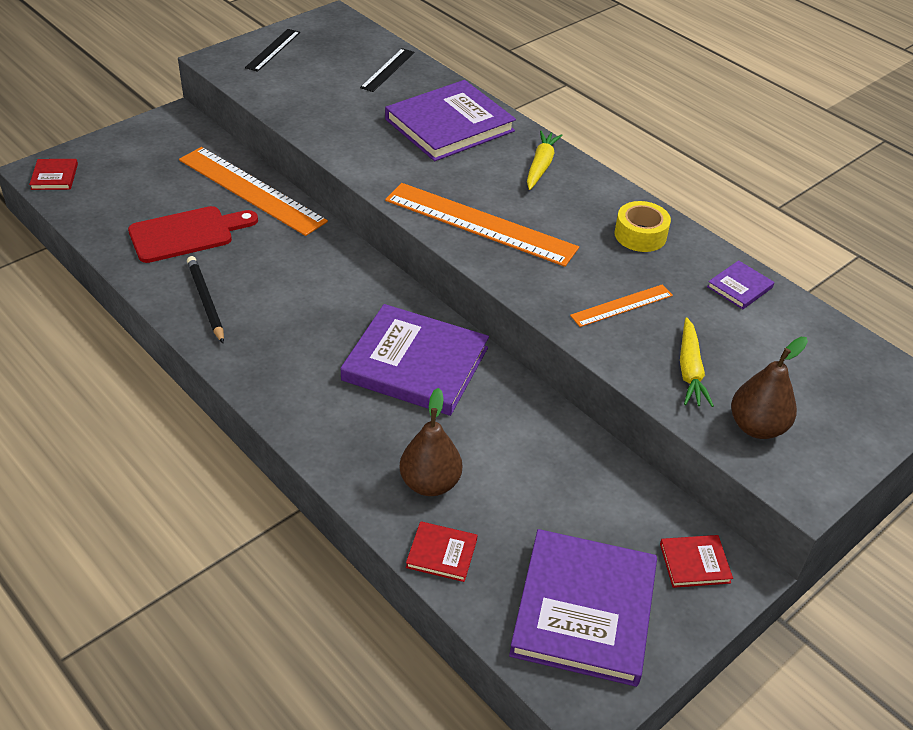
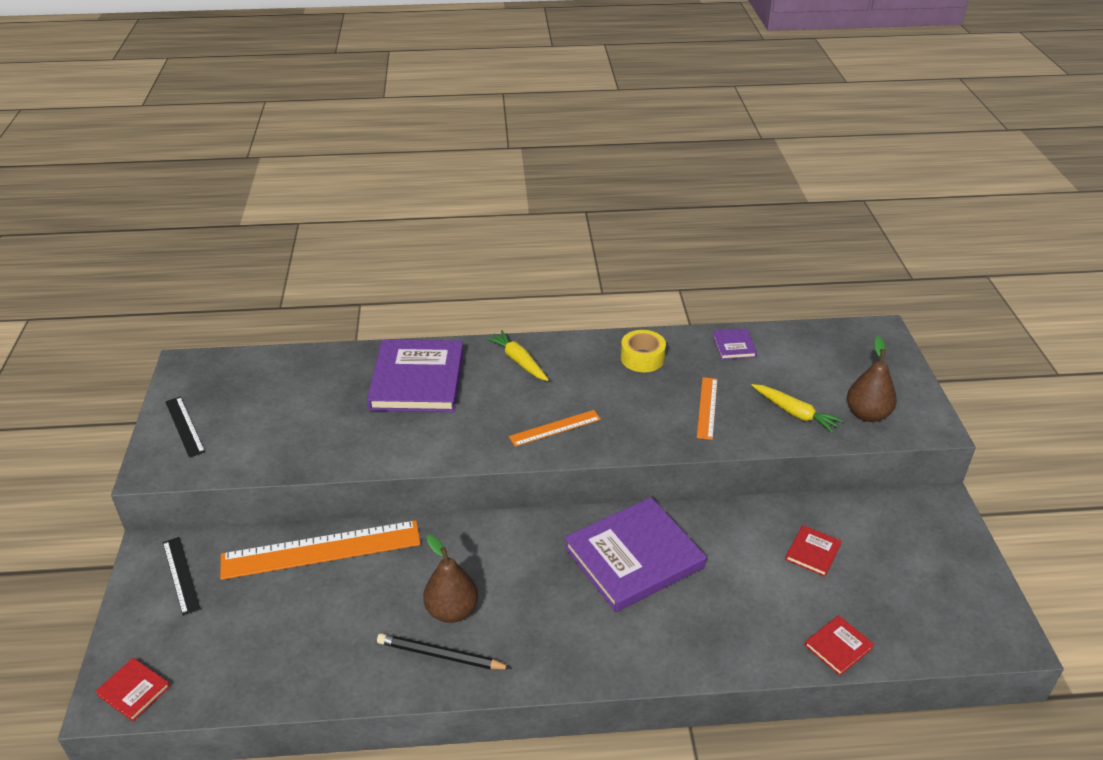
camera: 50 degrees left, 5 degrees down
red cutting board [128,206,258,263] -> none
black ruler [360,48,414,92] -> black ruler moved to [163,537,201,616]
orange ruler [385,183,579,267] -> orange ruler [509,410,601,447], size x0.51
brown pear [400,388,462,496] -> brown pear moved to [423,534,478,623]
purple book [509,529,657,687] -> none
red book [660,535,733,588] -> red book moved to [785,525,842,577]

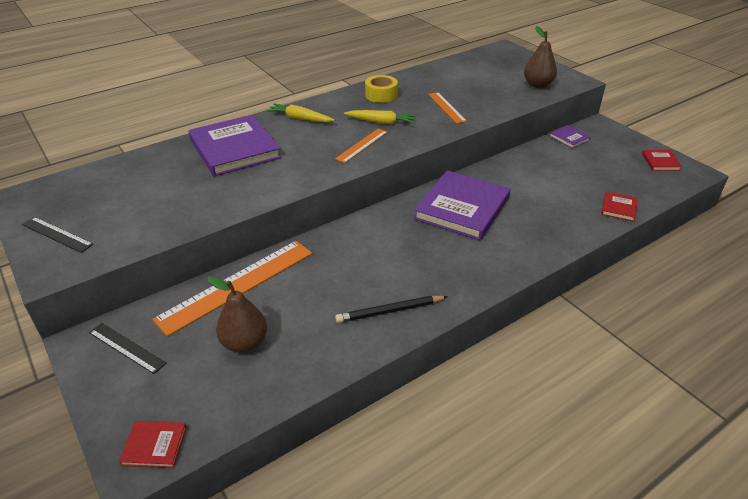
camera: 30 degrees left, 0 degrees up
brown pear [423,534,478,623] -> brown pear moved to [207,276,267,353]
purple book [712,328,757,360] -> purple book moved to [549,125,591,149]
yellow carrot [751,384,844,433] -> yellow carrot moved to [344,110,417,124]
red book [785,525,842,577] -> red book moved to [642,150,682,171]

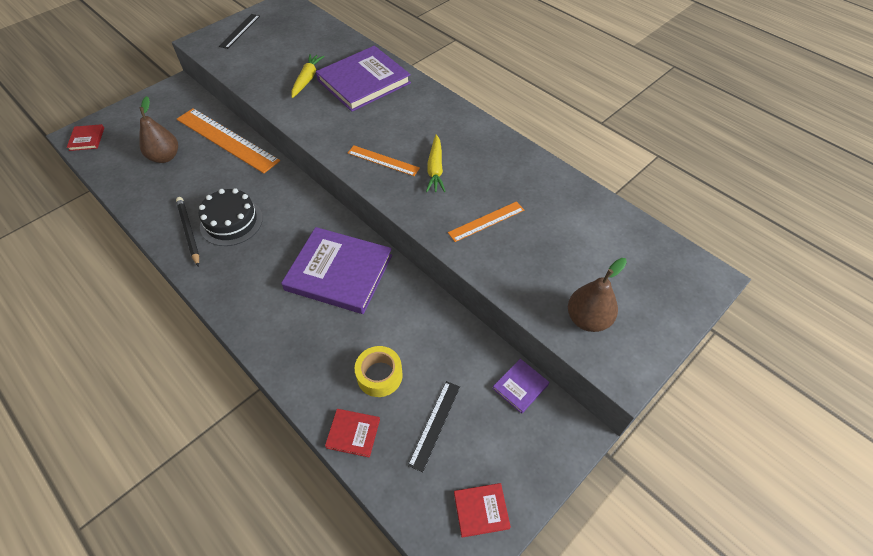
camera: 80 degrees right, 15 degrees up
black ruler [89,323,167,374] -> black ruler moved to [408,381,460,472]
yellow carrot [266,103,334,122] -> yellow carrot moved to [291,54,325,98]
yellow tape [365,75,398,103] -> yellow tape moved to [354,346,403,397]
none -> black cake [199,188,263,246]

